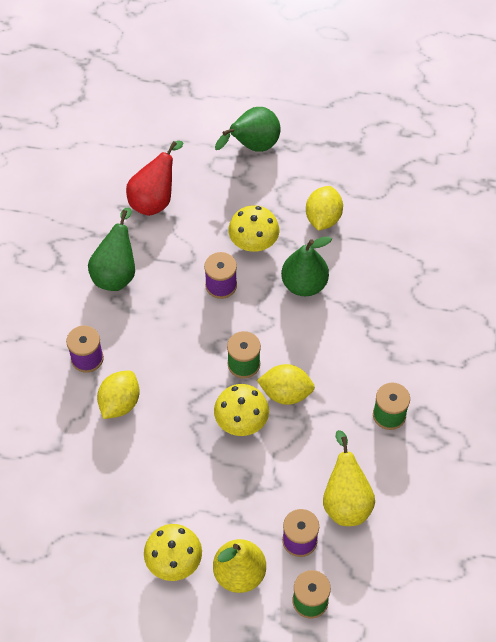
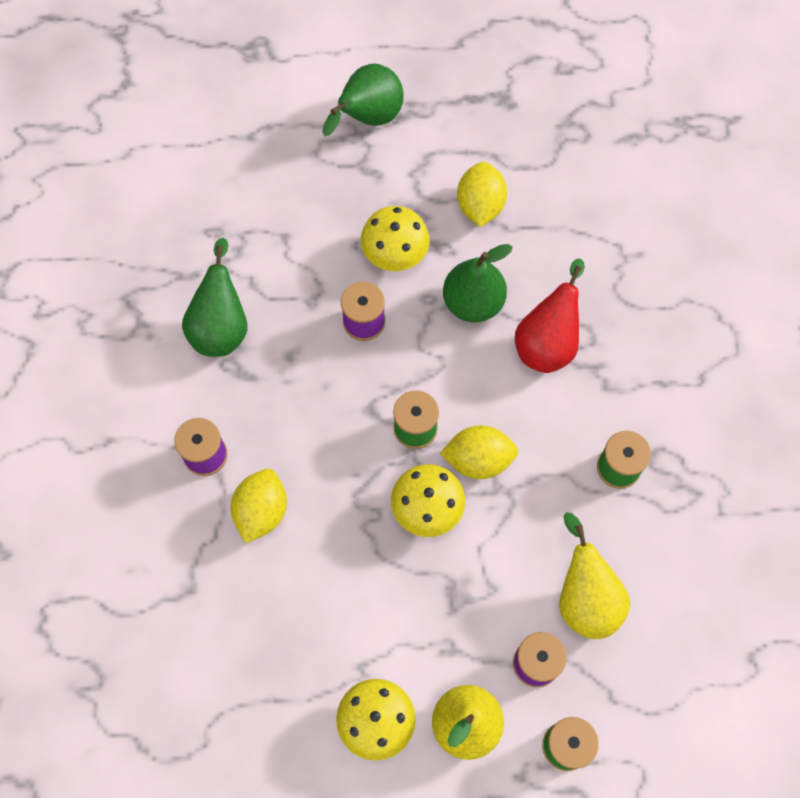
camera: 10 degrees left, 10 degrees up
red pear [126,141,184,216] -> red pear moved to [515,259,585,373]

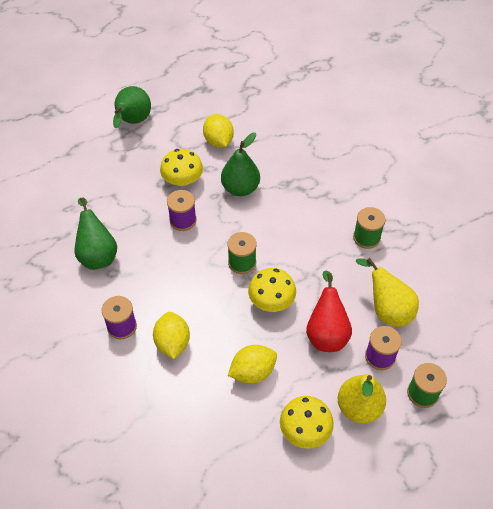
camera: 25 degrees left, 15 degrees down
yellow lemon [440,425,518,479] -> yellow lemon moved to [228,345,277,384]
red pear [515,259,585,373] -> red pear moved to [306,271,352,352]

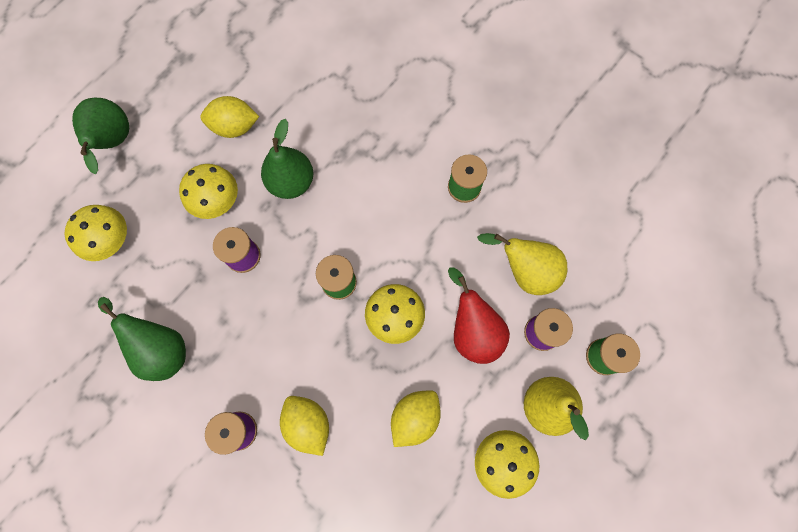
camera: 25 degrees left, 20 degrees up
yellow lemon [203,114,234,148] -> yellow lemon turned 45 degrees counterclockwise [200,96,259,138]
none -> yellow mushroom [64,205,127,261]

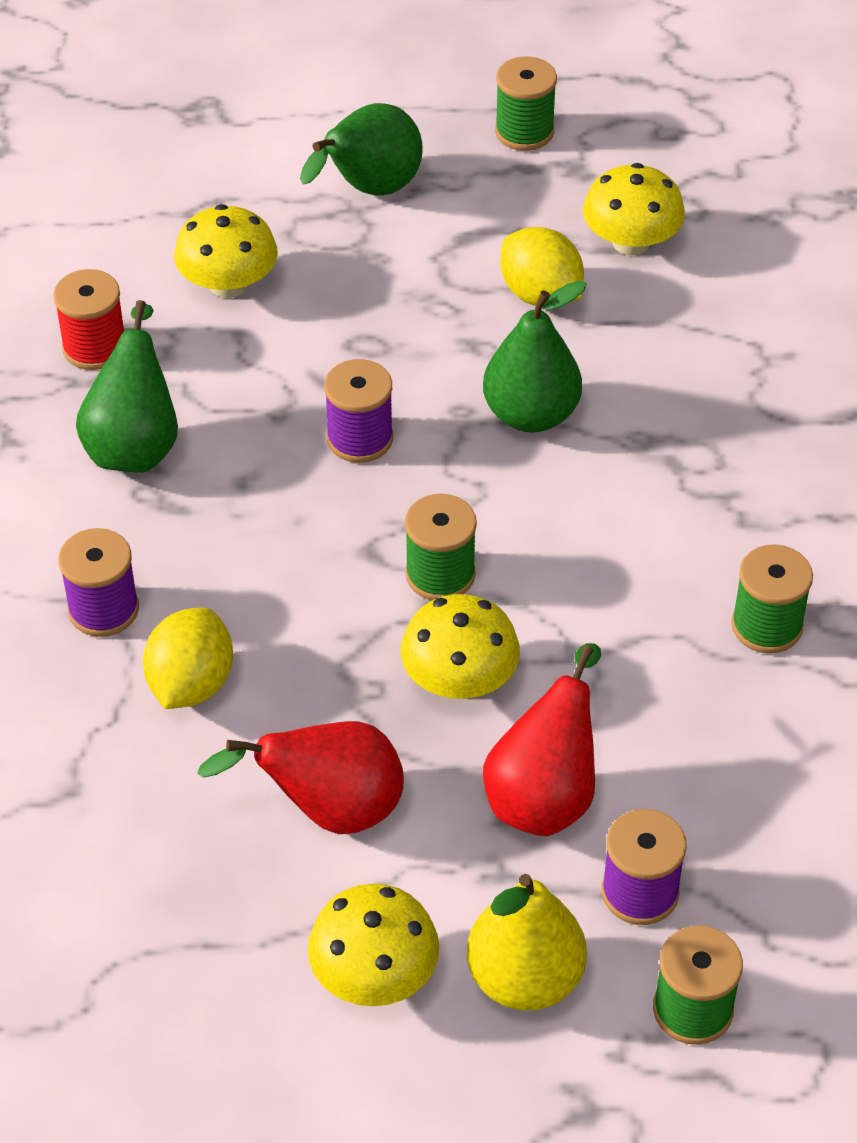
camera: 50 degrees right, 25 degrees down
yellow mushroom [179,164,238,219] -> yellow mushroom moved to [583,163,685,255]
yellow lemon [391,390,441,447] -> red pear [197,721,404,834]
yellow pear [477,233,567,295] -> none
none -> red spool [53,269,124,370]
none -> green spool [495,56,557,151]

